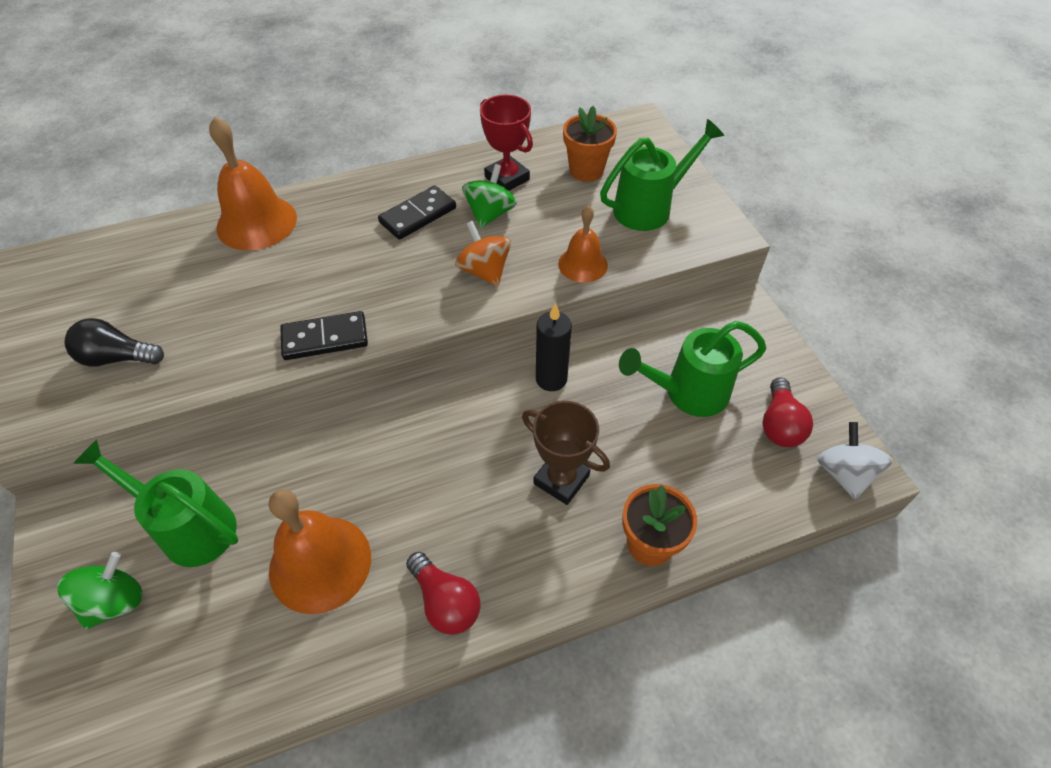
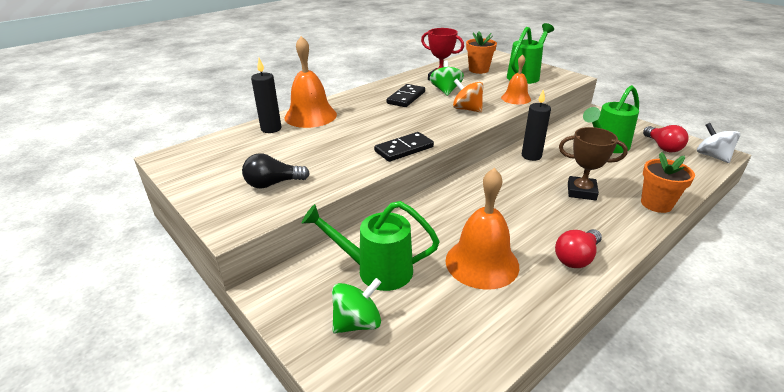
camera: 20 degrees left, 20 degrees down
green spinning top [58,552,143,630] -> green spinning top turned 45 degrees clockwise [332,278,381,334]
red light bulb [406,552,480,635] -> red light bulb turned 105 degrees clockwise [555,229,602,268]
none -> black candle [251,58,282,133]

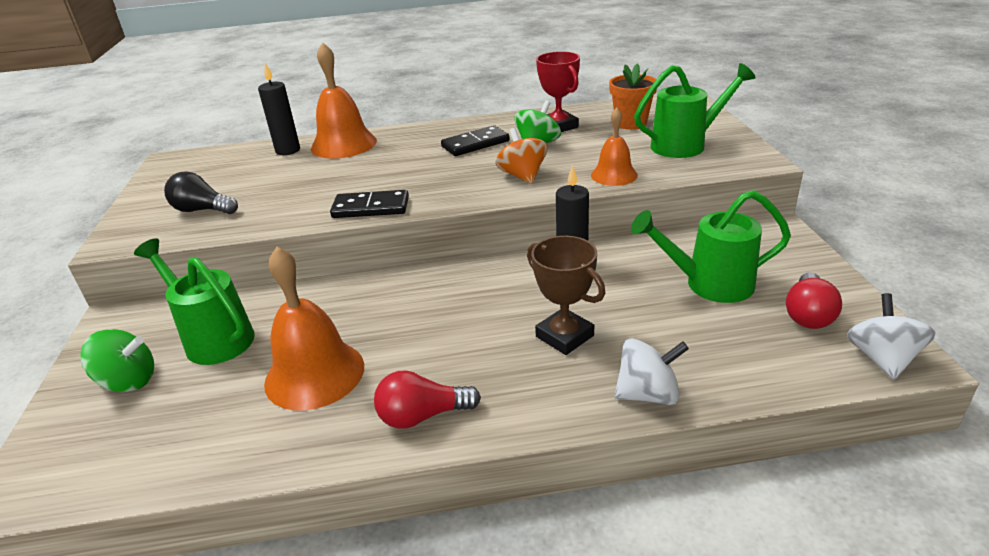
camera: 35 degrees right, 0 degrees up
orange flower pot [641,152,695,213] -> white spinning top [615,338,689,405]

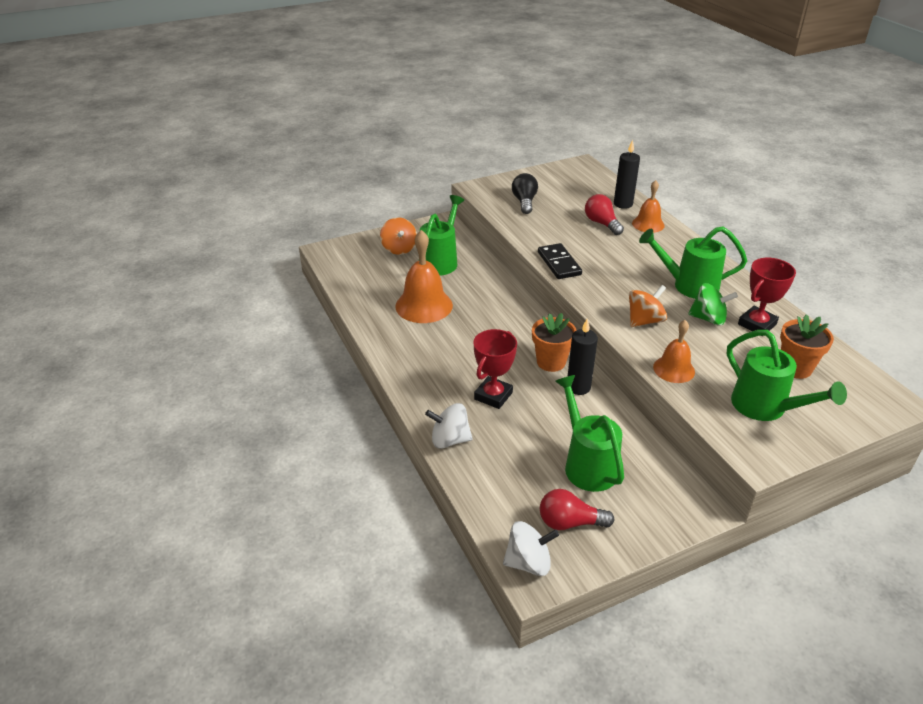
camera: 70 degrees right, 5 degrees up
green spinning top [80,329,154,392] -> orange spinning top [380,217,417,255]
orange bell [311,42,377,159] -> orange bell [632,180,665,233], size x0.60
red light bulb [374,370,481,428] -> red light bulb moved to [585,194,624,235]
black domino [441,125,510,156] -> green watering can [639,227,747,299]
brown trophy [527,236,605,355] -> red trophy [473,329,517,409]
white spinning top [615,338,689,405] -> white spinning top turned 120 degrees clockwise [425,403,473,449]
none -> orange flower pot [532,313,576,372]

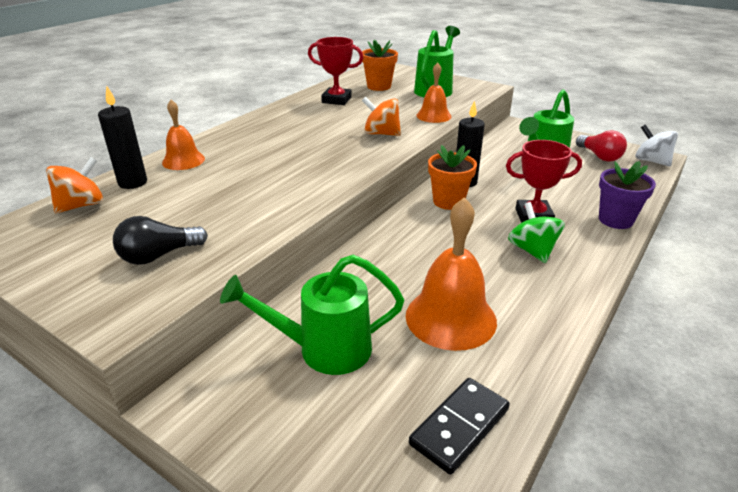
camera: 120 degrees left, 5 degrees down
orange spinning top [380,217,417,255] -> orange spinning top moved to [46,157,103,213]
white spinning top [425,403,473,449] -> purple flower pot [599,161,656,229]
black domino [538,243,582,279] -> black domino moved to [409,378,510,475]
red light bulb [585,194,624,235] -> none
green watering can [639,227,747,299] -> none
green spinning top [688,283,738,326] -> green spinning top moved to [508,202,565,263]

